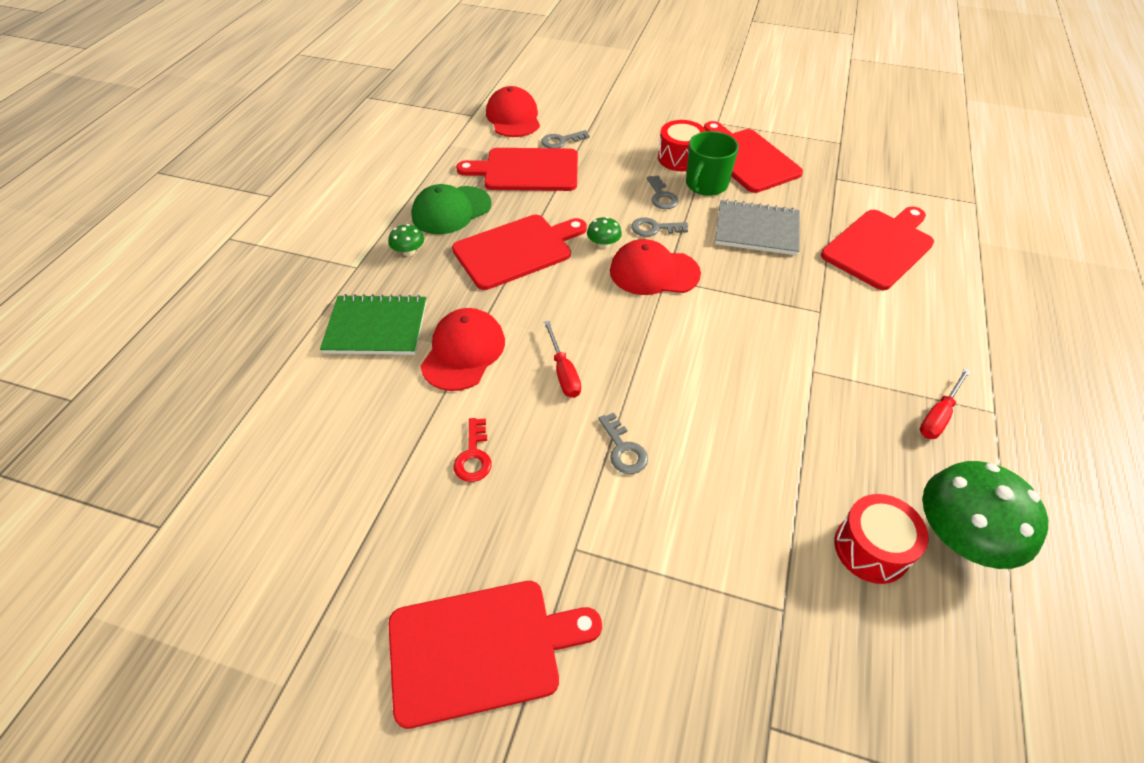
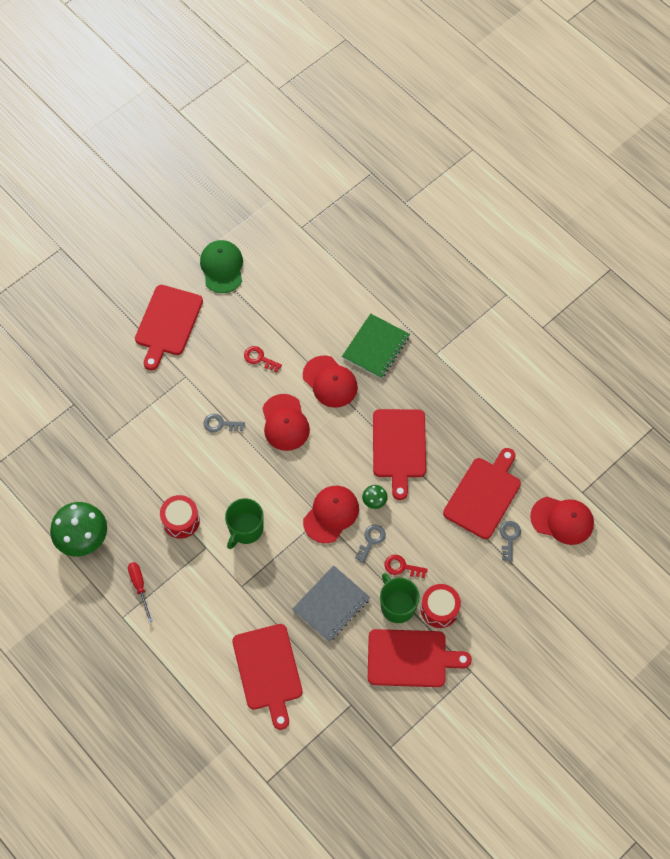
camera: 120 degrees right, 15 degrees up
green mushroom [389,224,424,256] -> none
green cap [411,184,492,234] -> green cap moved to [200,240,243,293]
red screwdriver [544,321,581,398] -> red cap [262,394,310,451]
grey key [647,175,679,209] -> red key [385,555,428,578]
red drum [834,494,929,584] -> red drum moved to [160,495,200,539]
none -> green mug [225,498,264,549]

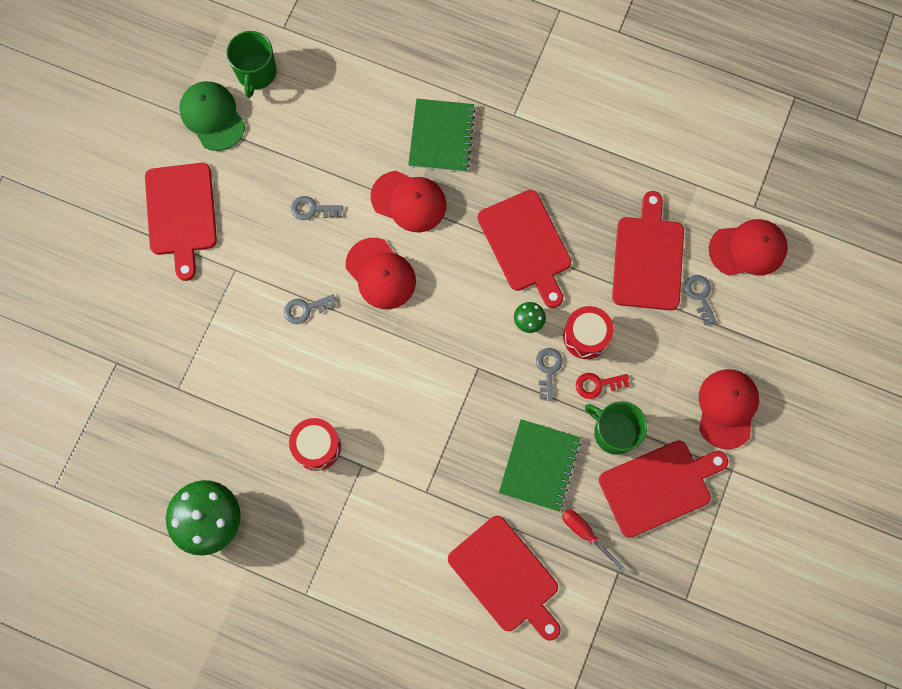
camera: 25 degrees left, 10 degrees up
red screwdriver [128,562,152,622] -> red screwdriver moved to [562,509,627,573]
green mug [225,498,264,549] -> green mug moved to [227,31,276,98]
red key [244,346,282,372] -> grey key [291,196,343,220]
grey notebook [292,565,370,642] -> green notebook [499,419,581,512]
red cap [303,486,359,543] -> red cap moved to [699,369,759,449]
red drum [421,584,461,628] -> red drum moved to [563,306,614,359]

